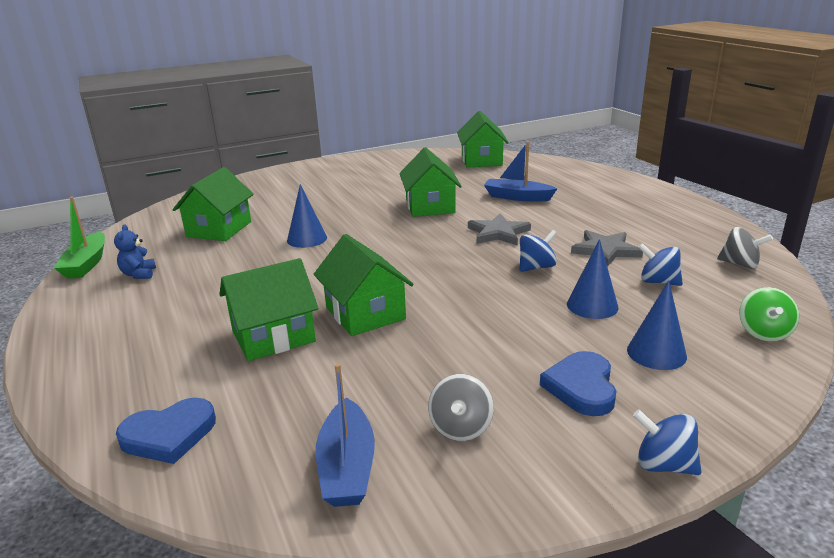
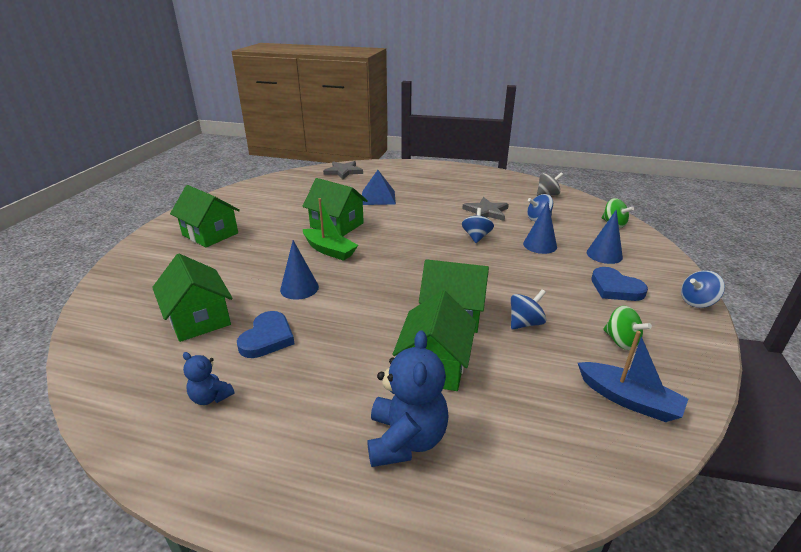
camera: 50 degrees left, 5 degrees up
green boat [54,197,105,279] -> green boat moved to [303,198,358,261]
blue heart [116,398,216,464] -> blue heart moved to [237,311,295,358]
grey spinning top [428,374,494,441] -> green spinning top [603,306,652,350]
green house [457,111,509,168] -> green house moved to [170,185,240,247]
grey star [468,213,531,245] -> grey star moved to [323,161,363,179]
blue boat [484,142,558,202] -> blue pyramid [362,170,396,205]
none -> blue teddy bear [367,330,449,467]
none -> blue spinning top [511,289,546,329]

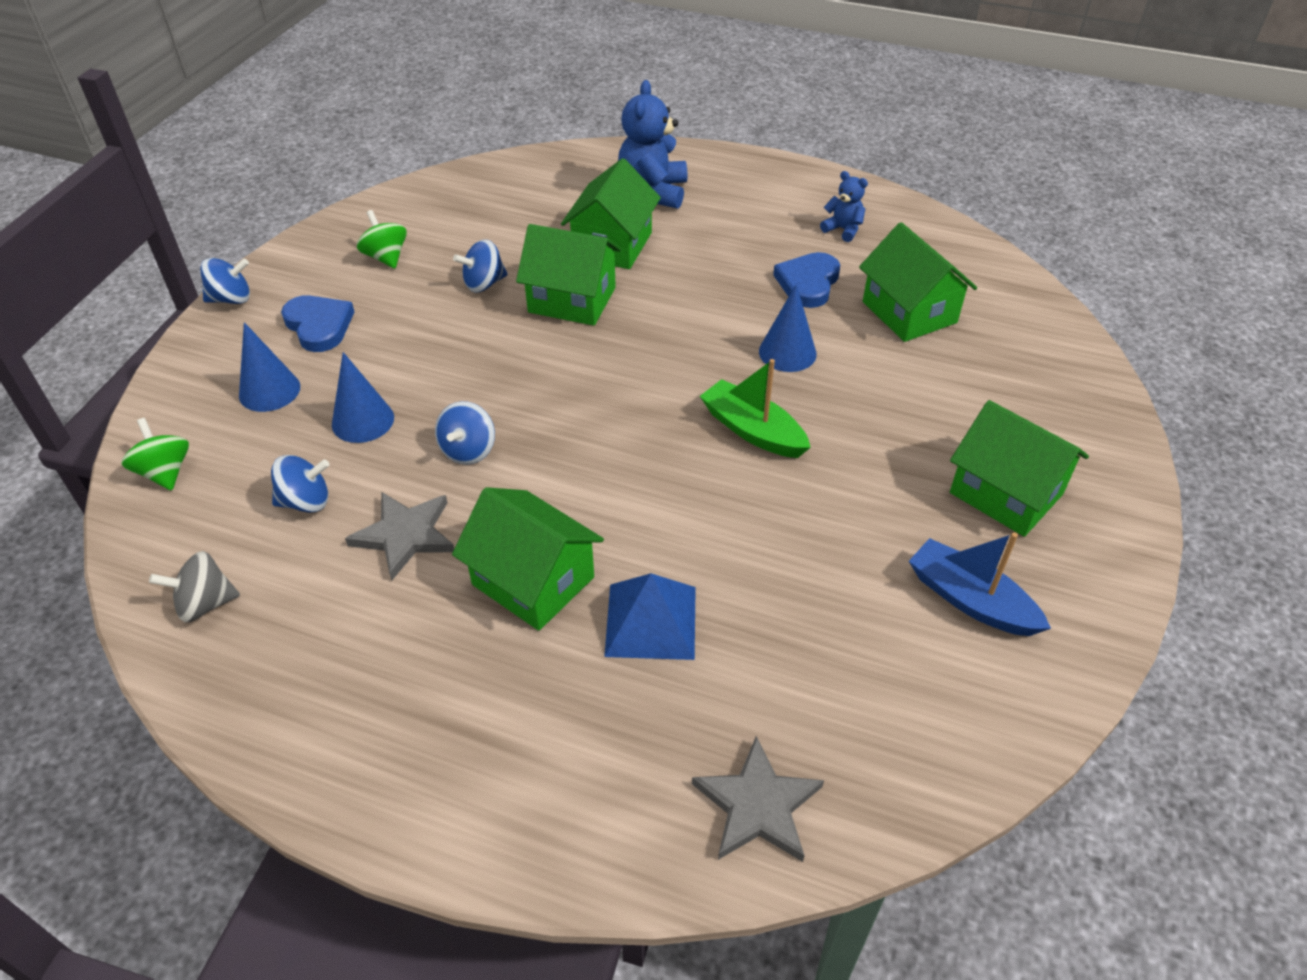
camera: 175 degrees left, 15 degrees up
green house [302,178,368,236] -> green house moved to [452,487,604,631]
blue boat [578,331,688,422] -> blue boat moved to [909,532,1051,636]

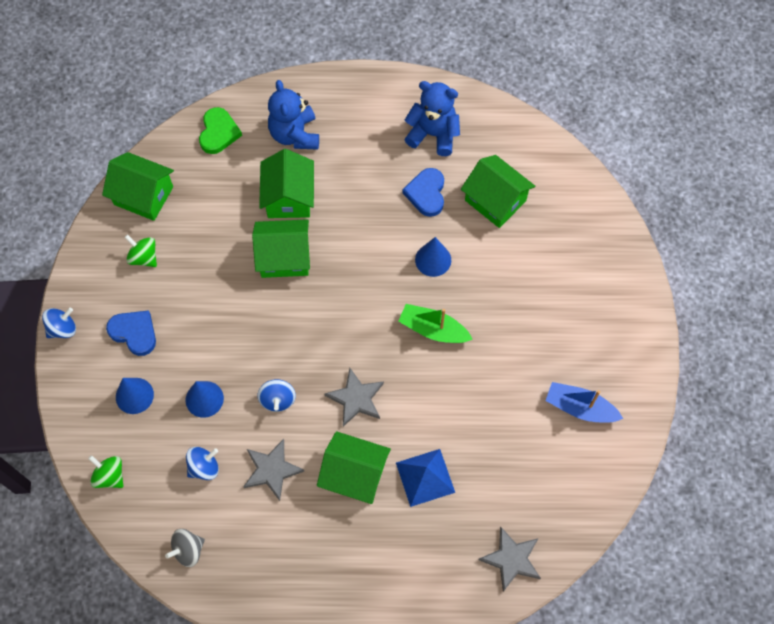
camera: 20 degrees left, 20 degrees up
blue spinning top [453,239,508,292] -> none
blue teddy bear [820,171,868,242] -> blue teddy bear [404,81,460,156], size x1.88
green house [950,400,1089,537] -> green house moved to [102,152,174,221]
none -> green heart [199,107,242,154]
none -> grey star [325,368,384,427]

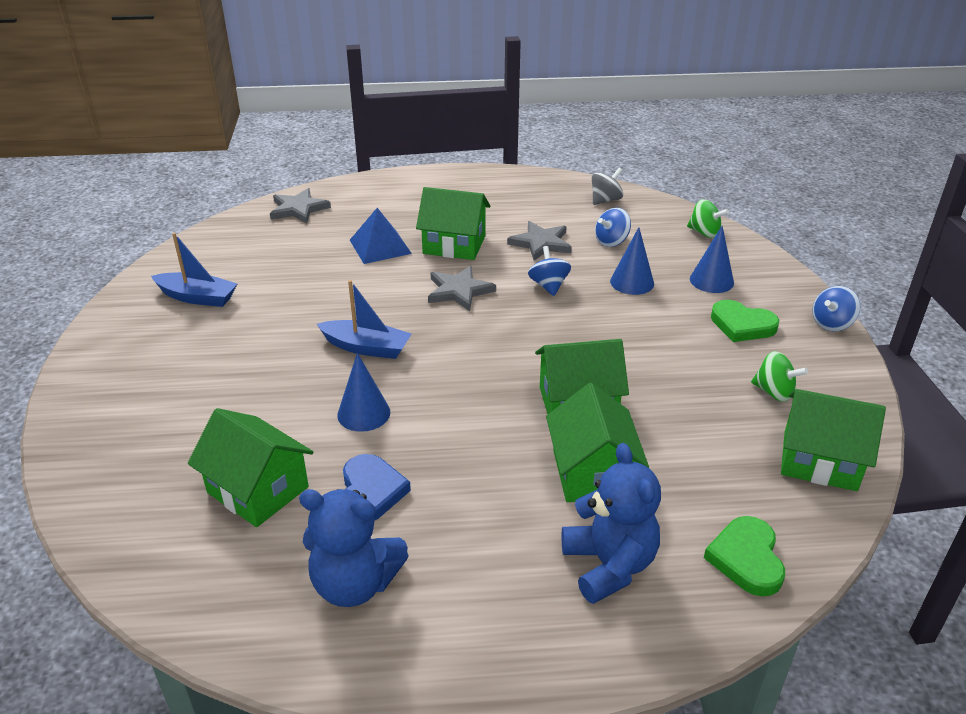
camera: 175 degrees right, 30 degrees down
blue heart [106,310,156,356] -> green heart [711,300,779,342]
green boat [398,304,473,343] -> blue boat [317,280,411,359]

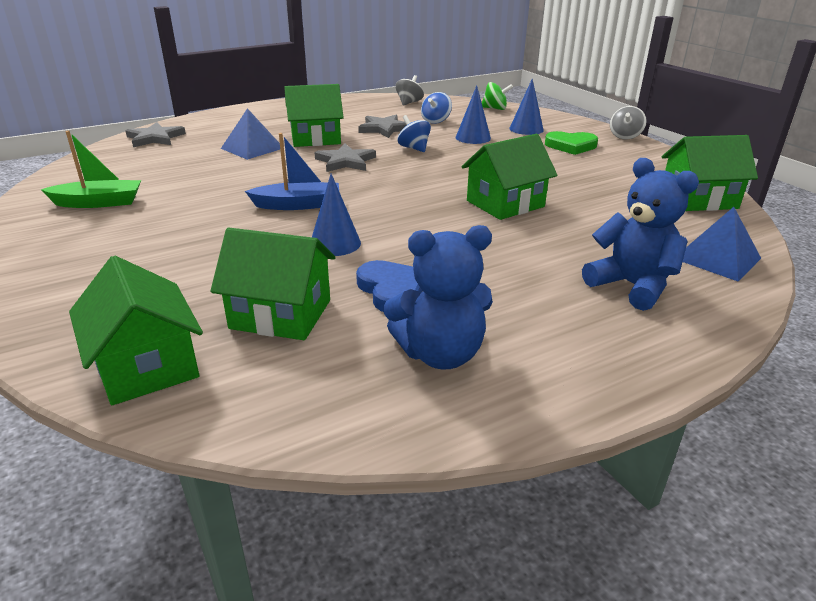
camera: 25 degrees left, 5 degrees down
blue boat [151,233,238,307] -> green boat [41,131,141,208]
green house [546,383,649,502] -> green house moved to [69,256,203,405]
green heart [704,516,785,597] -> blue pyramid [683,207,761,281]
green spinning top [751,351,808,402] -> none
blue spinning top [812,286,860,331] -> grey spinning top [610,106,647,140]

